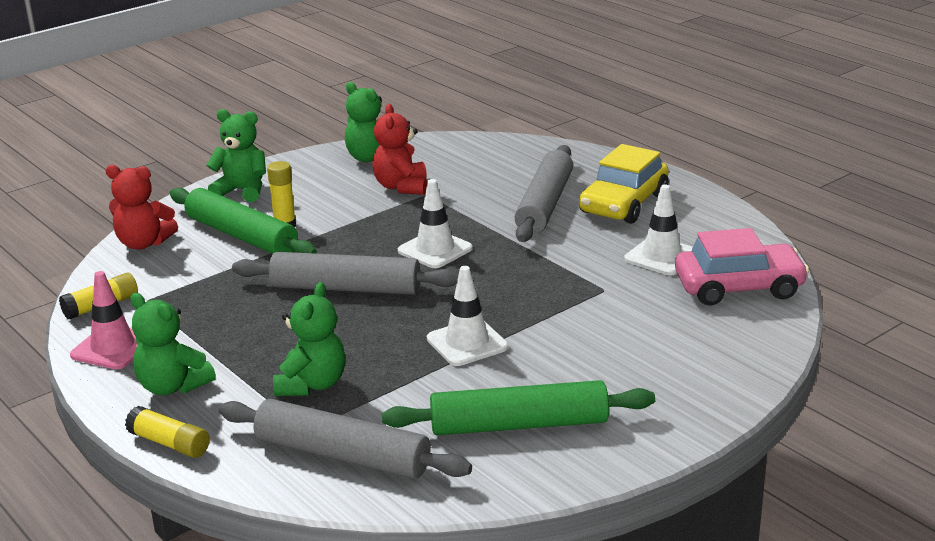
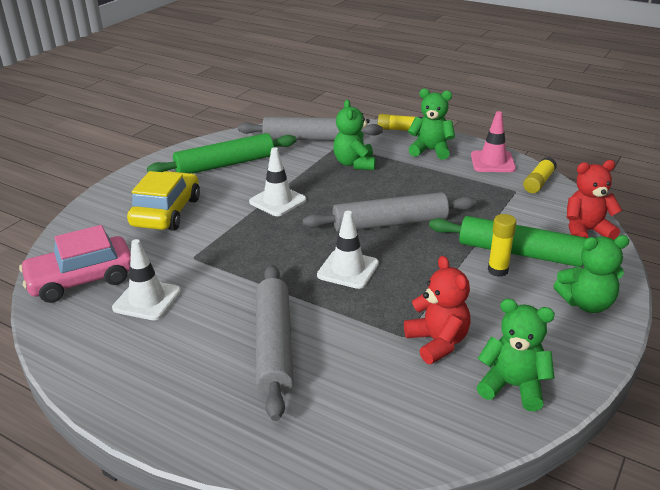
camera: 160 degrees right, 5 degrees up
yellow car [579,144,669,224] -> yellow car moved to [127,171,200,231]

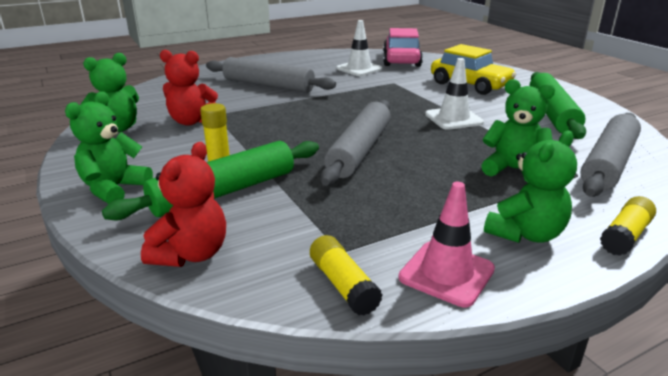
camera: 120 degrees right, 5 degrees down
white traffic cone [317,211,379,289] -> none

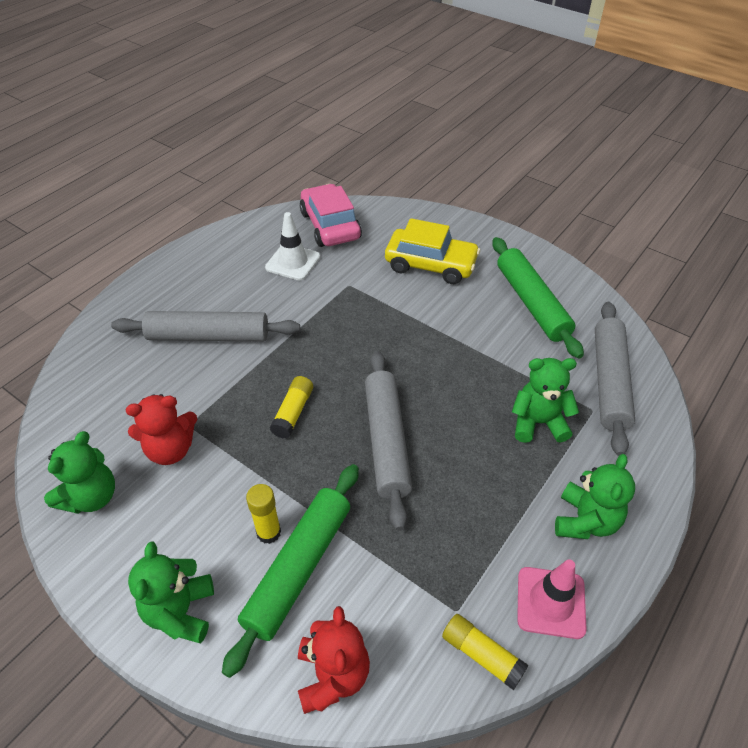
camera: 25 degrees left, 20 degrees up
white traffic cone [425,58,484,130] -> none
yellow glue stick [600,196,656,256] -> yellow glue stick moved to [270,376,313,439]

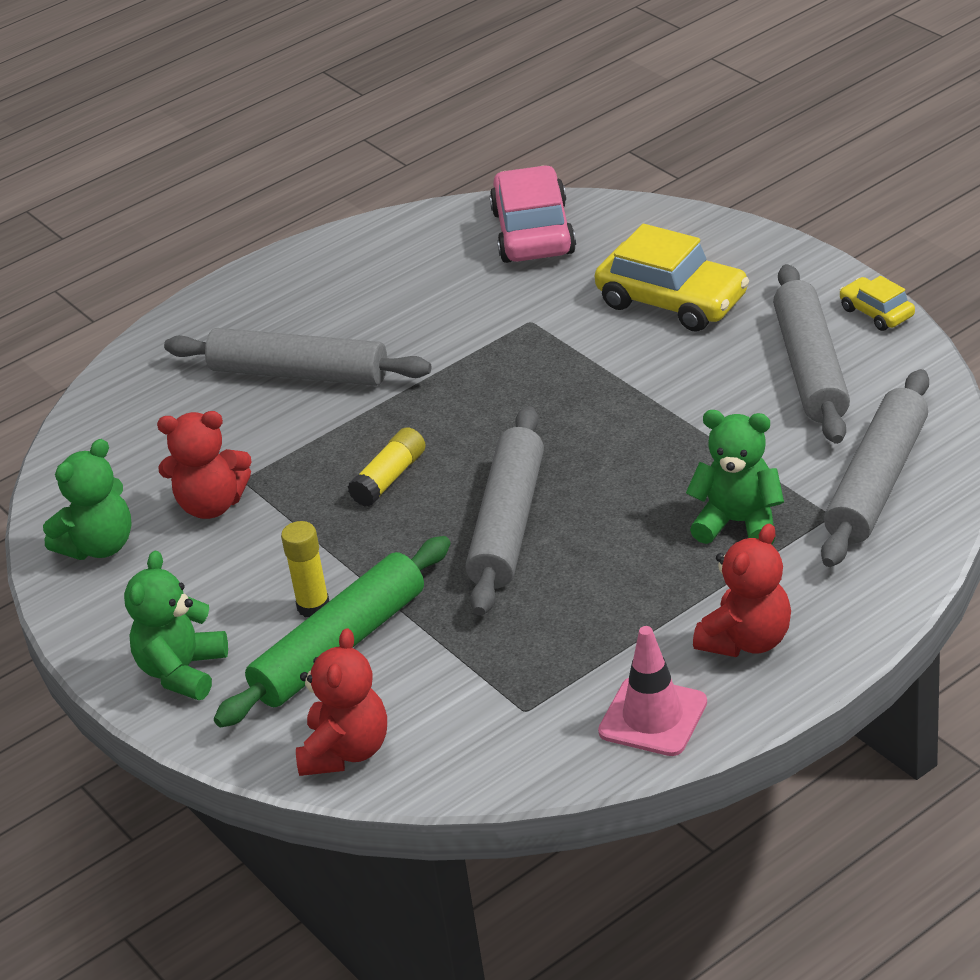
camera: 20 degrees right, 10 degrees down
white traffic cone [265,212,320,281] -> none
yellow glue stick [442,614,528,690] -> none
green rolling pin [492,237,584,358] -> grey rolling pin [773,264,850,444]
green teddy bear [555,454,635,539] -> red teddy bear [693,524,791,657]
none -> yellow car [840,276,915,331]

